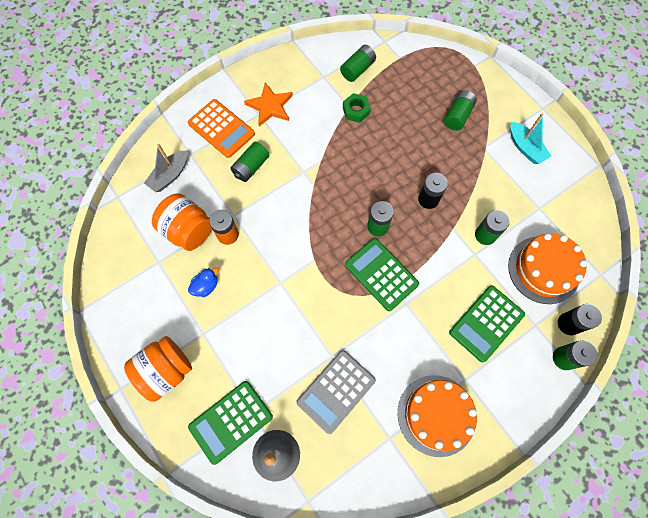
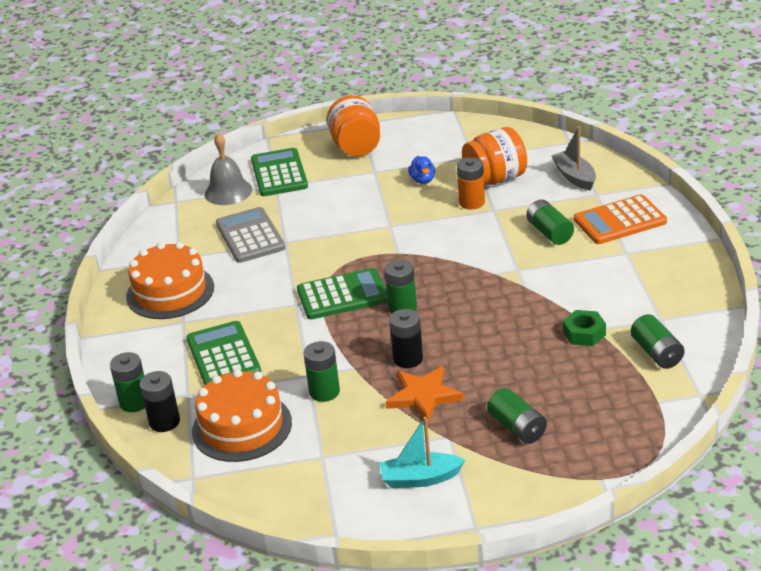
camera: 120 degrees right, 35 degrees down
orange star [244,83,293,127] -> orange star moved to [386,366,464,423]

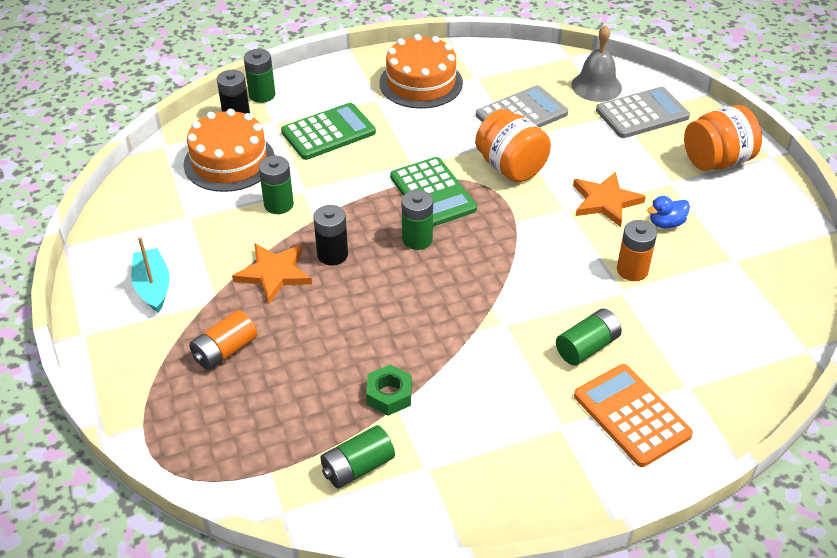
camera: 75 degrees right, 10 degrees up
green calculator [251,148,308,196] -> grey calculator [596,87,690,138]
orange jar [462,127,527,185] -> orange jar moved to [475,109,551,182]
green battery [487,388,547,444] -> orange battery [189,310,257,370]
grey boat [551,126,596,191] -> none
none -> orange star [573,172,646,227]

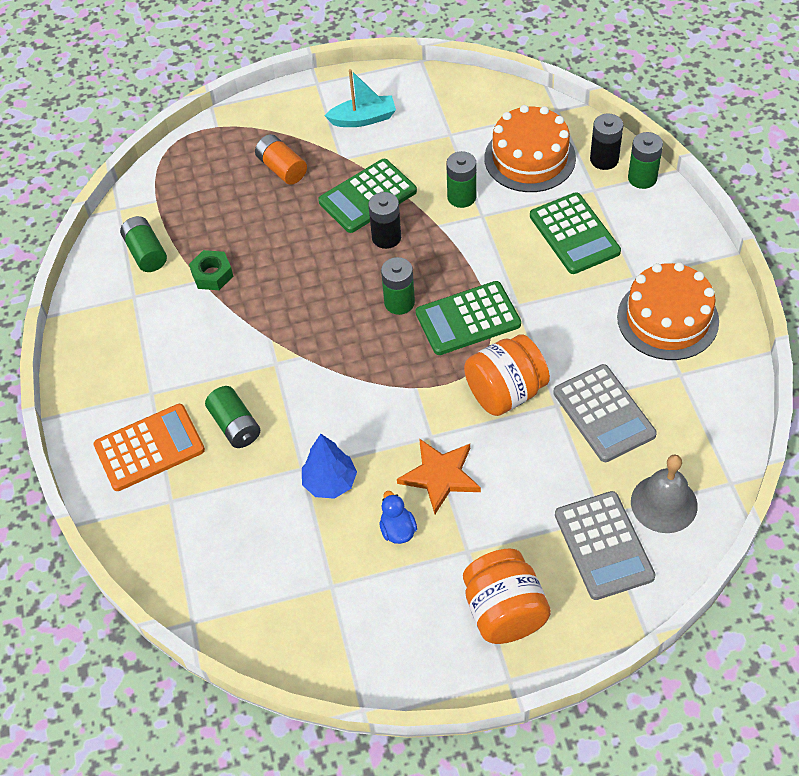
camera: 100 degrees right, 10 degrees up
orange star [232,243,312,304] -> green calculator [318,159,417,233]
orange battery [617,220,657,281] -> blue tree [302,434,357,499]

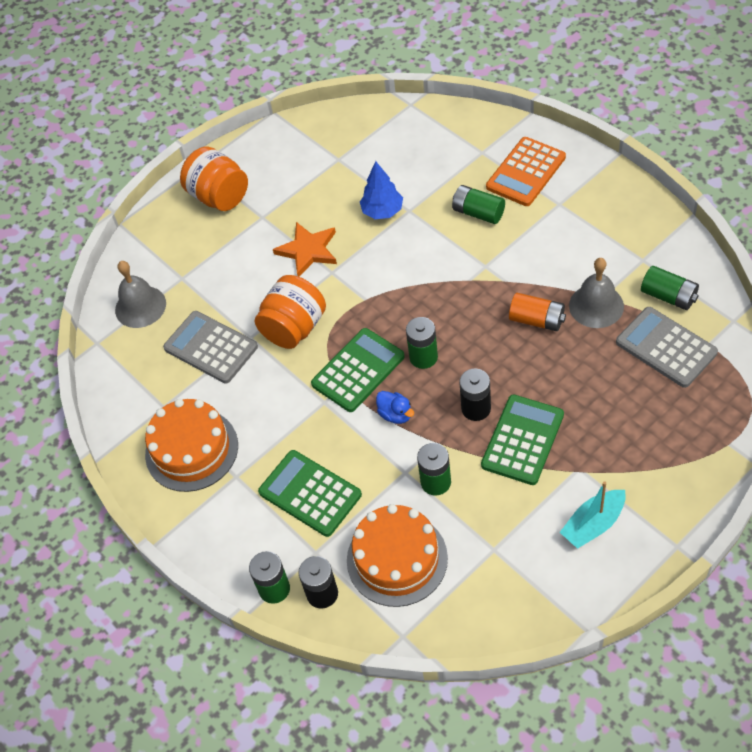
camera: 155 degrees right, 0 degrees up
green nut [189,250,233,290] -> grey bell [569,258,624,328]
orange battery [255,134,307,185] -> orange battery moved to [509,293,566,331]
blue duck [379,491,417,544] -> blue duck moved to [376,391,414,424]
grey calculator [555,491,655,600] -> grey calculator moved to [616,307,718,388]

